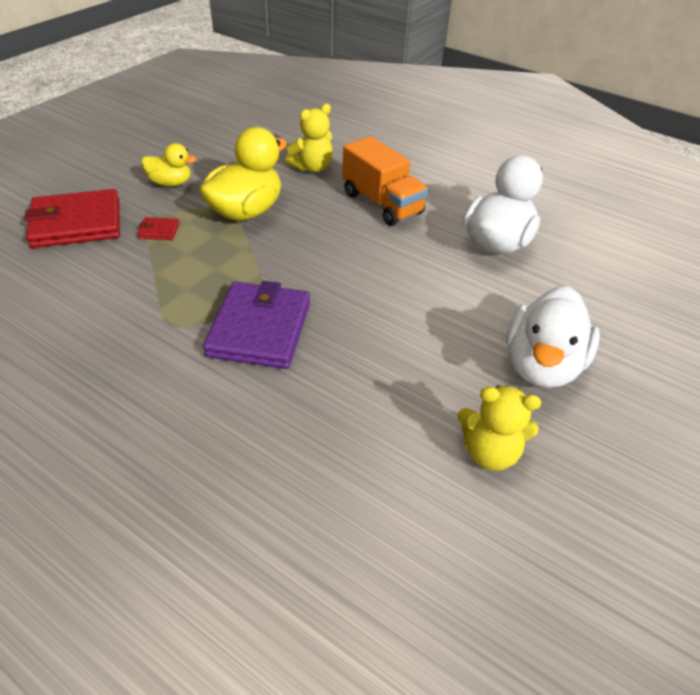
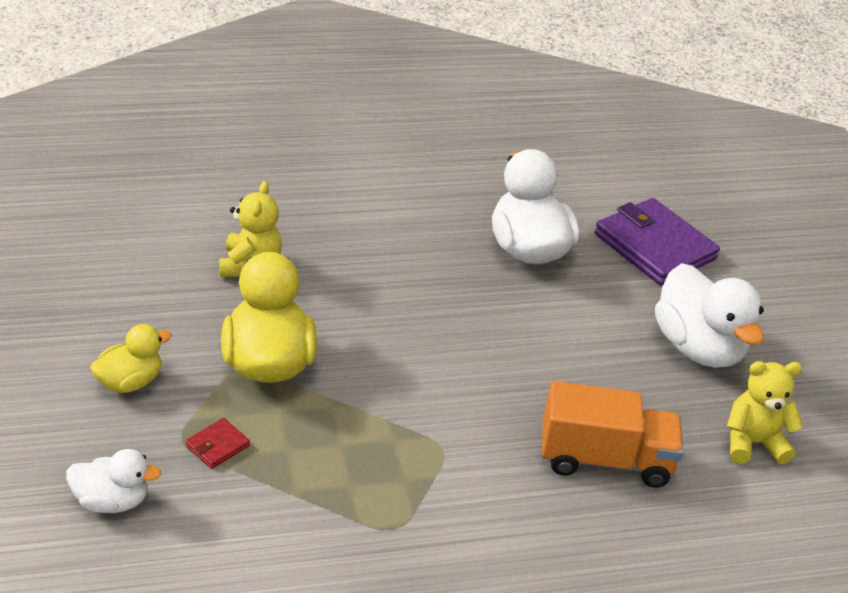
camera: 50 degrees left, 5 degrees down
red wallet [24,189,120,248] -> white duck [66,449,161,513]
purple wallet [203,281,310,369] -> purple wallet moved to [595,198,720,286]
orange truck [342,136,429,226] -> orange truck moved to [542,381,684,488]
yellow teddy bear [457,385,541,471] -> yellow teddy bear turned 150 degrees counterclockwise [727,361,803,464]

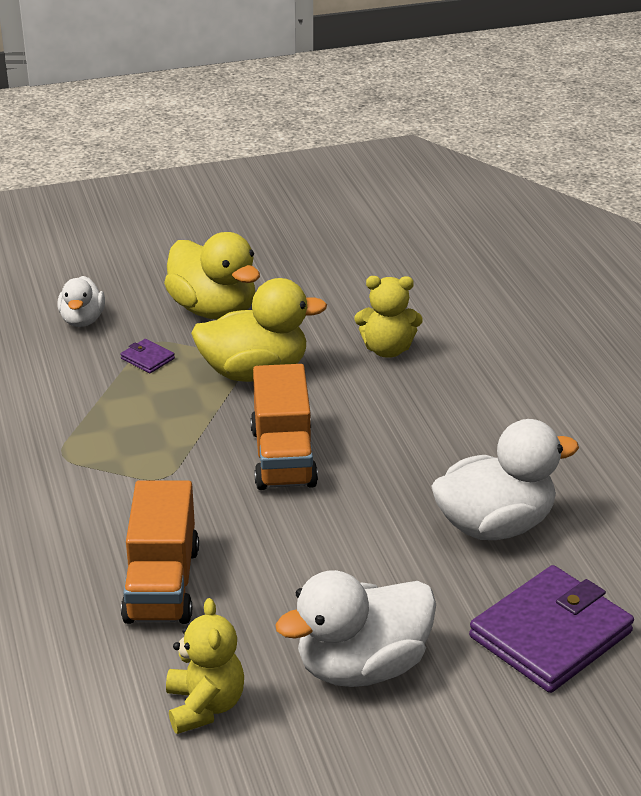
camera: 90 degrees right, 5 degrees down
yellow duck [90,324,172,393] -> yellow duck [164,232,260,320], size x1.75
red wallet [185,418,250,469] -> purple wallet [121,339,175,373]
none -> orange truck [250,364,318,490]

